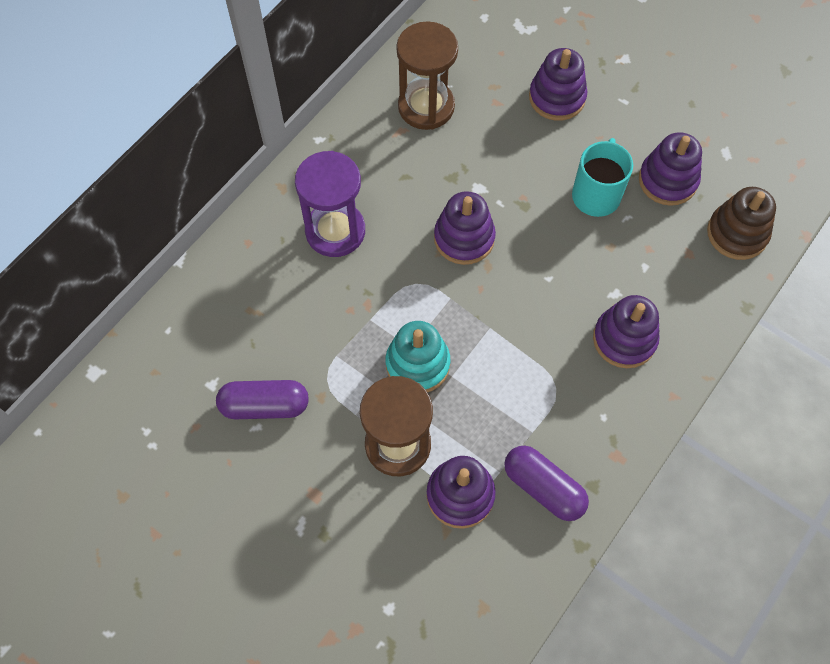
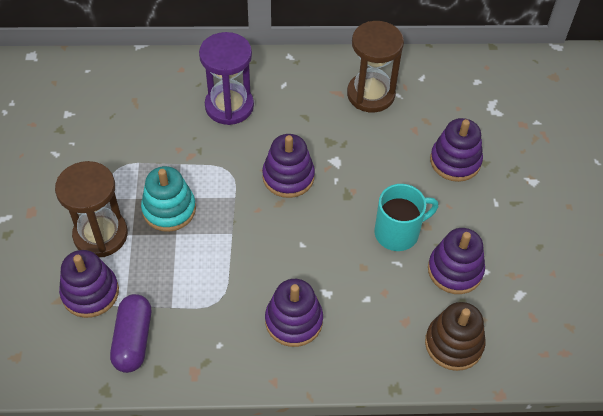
camera: 50 degrees right, 10 degrees down
purple capsule [216,380,309,419] -> none

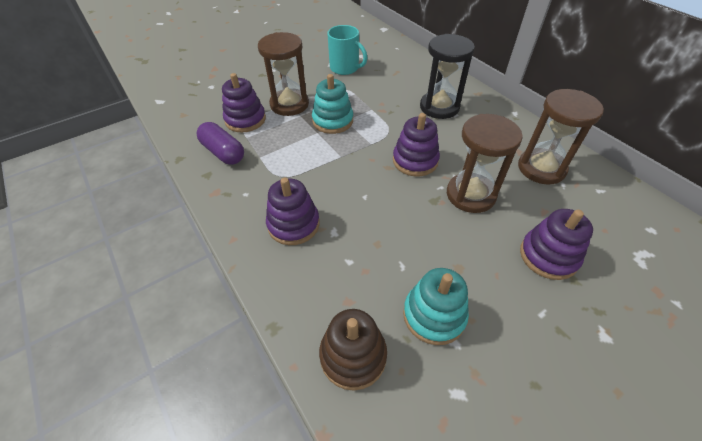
camera: 60 degrees right, 5 degrees down
purple capsule [110,294,151,373] -> purple capsule turned 75 degrees clockwise [197,122,244,165]
purple hourglass [199,32,254,125] -> black hourglass [420,34,475,119]
turquoise mug [374,184,438,251] -> turquoise mug moved to [327,25,367,75]
purple stacking toy [428,228,485,294] -> turquoise stacking toy [403,268,469,345]
none -> brown hourglass [447,114,523,213]

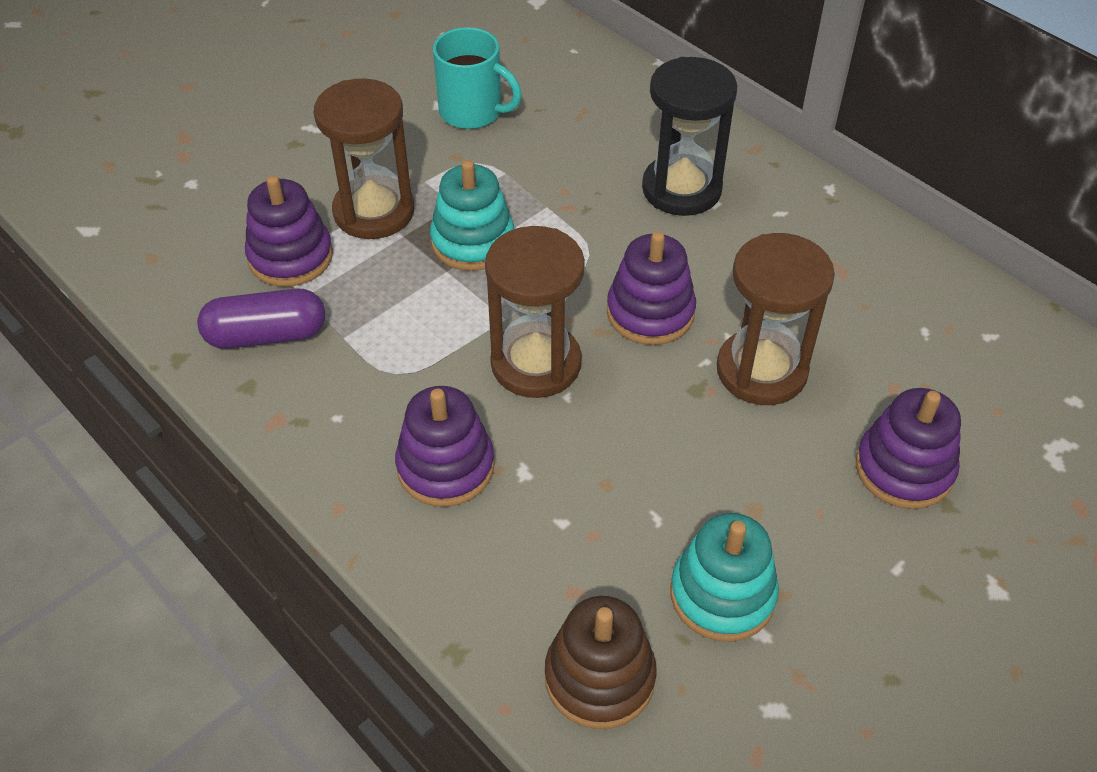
camera: 10 degrees left, 0 degrees up
purple capsule [197,122,244,165] -> purple capsule turned 45 degrees counterclockwise [197,289,325,349]
brown hourglass [518,89,604,184] -> brown hourglass moved to [485,226,585,398]

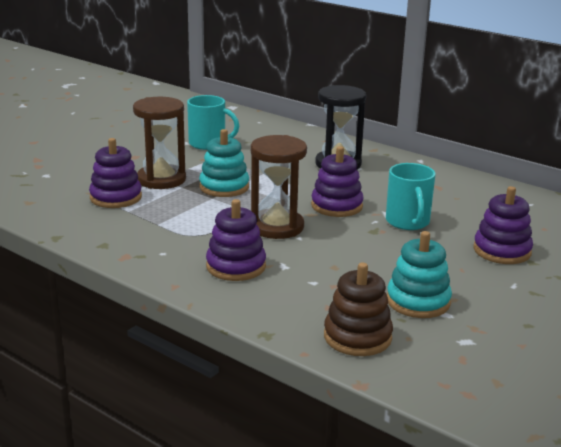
camera: 10 degrees left, 25 degrees down
purple capsule [197,289,325,349] -> none
brown hourglass [717,233,835,405] -> turquoise mug [386,163,436,230]

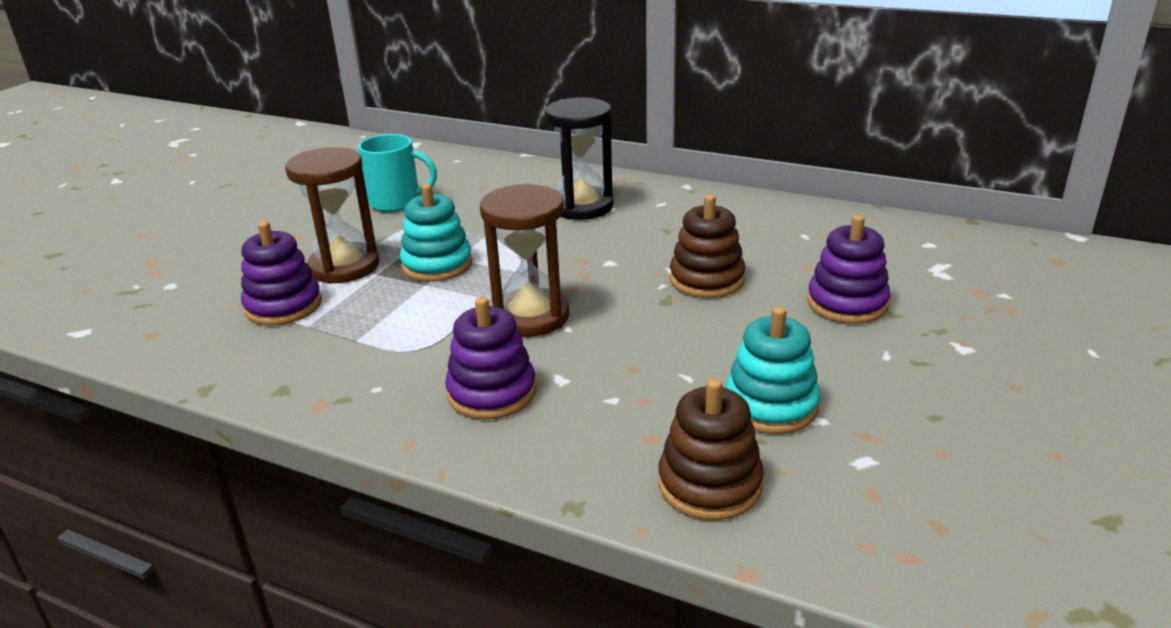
camera: 10 degrees left, 5 degrees up
purple stacking toy [311,146,364,217] -> none
turquoise mug [386,163,436,230] -> brown stacking toy [670,195,745,298]

